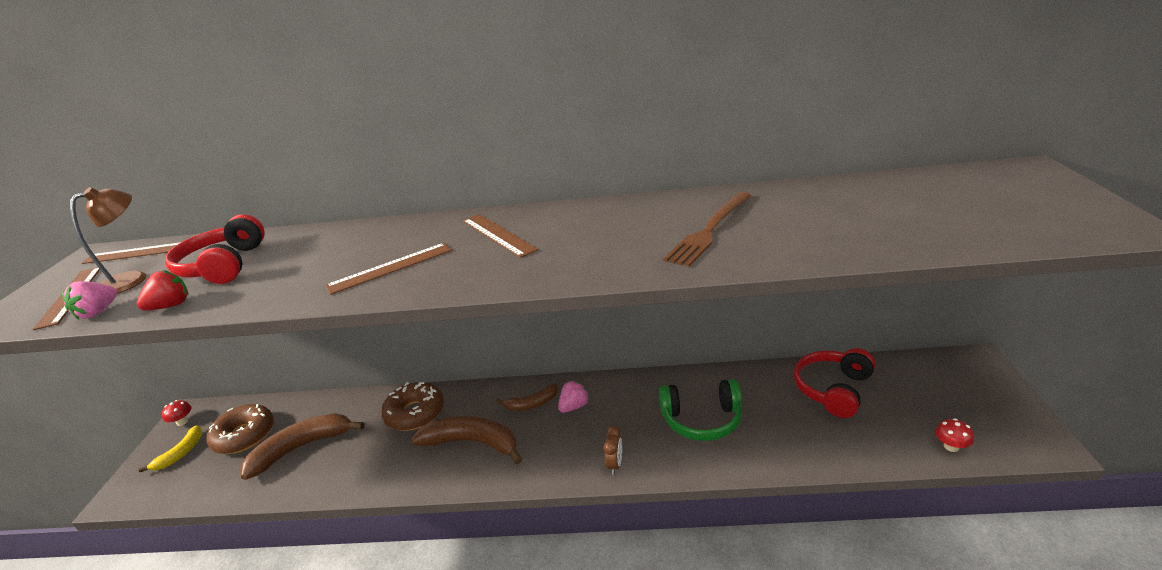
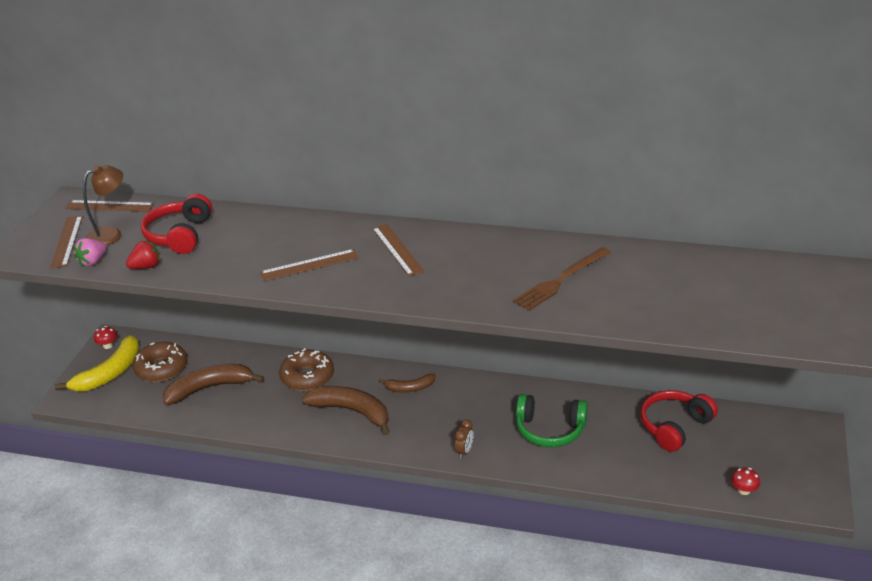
camera: 10 degrees right, 5 degrees up
yellow banana [138,425,203,472] -> yellow banana [55,335,140,391], size x1.77
pink strawberry [558,381,590,413] -> none

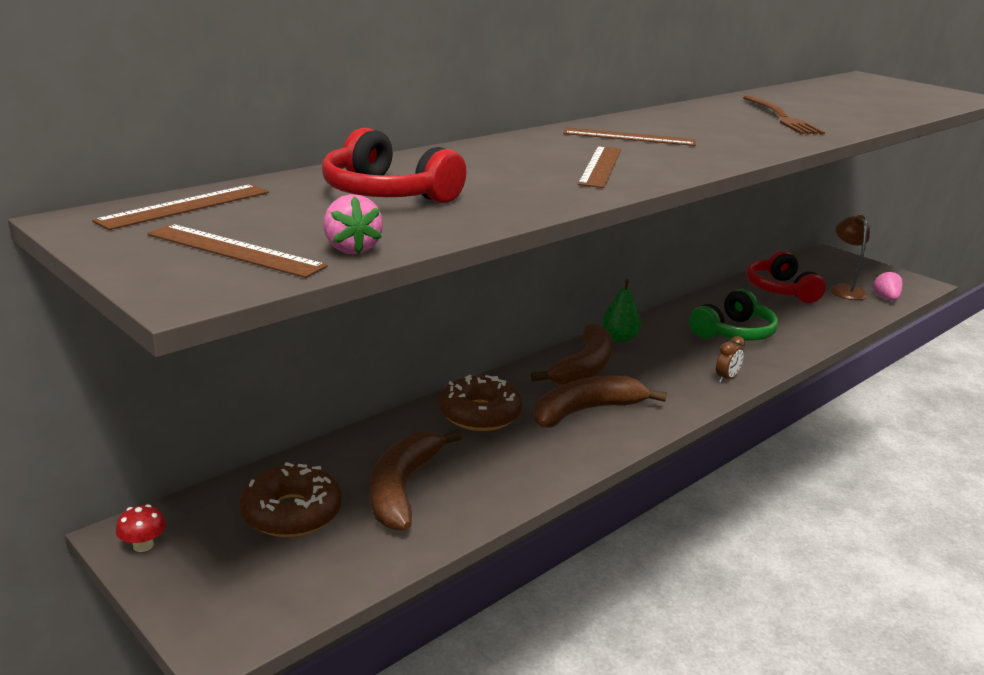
camera: 60 degrees left, 10 degrees down
yellow banana [55,335,140,391] -> none
brown lamp [83,165,123,246] -> brown lamp moved to [831,215,870,300]
red strawberry [126,241,160,269] -> none
brown banana [379,374,435,392] -> brown banana [531,323,613,385], size x1.77
brown clock [455,419,474,459] -> brown clock turned 75 degrees clockwise [716,336,745,383]
red mushroom [731,468,760,495] -> pink strawberry [873,270,903,301]
none -> green pear [602,279,641,343]

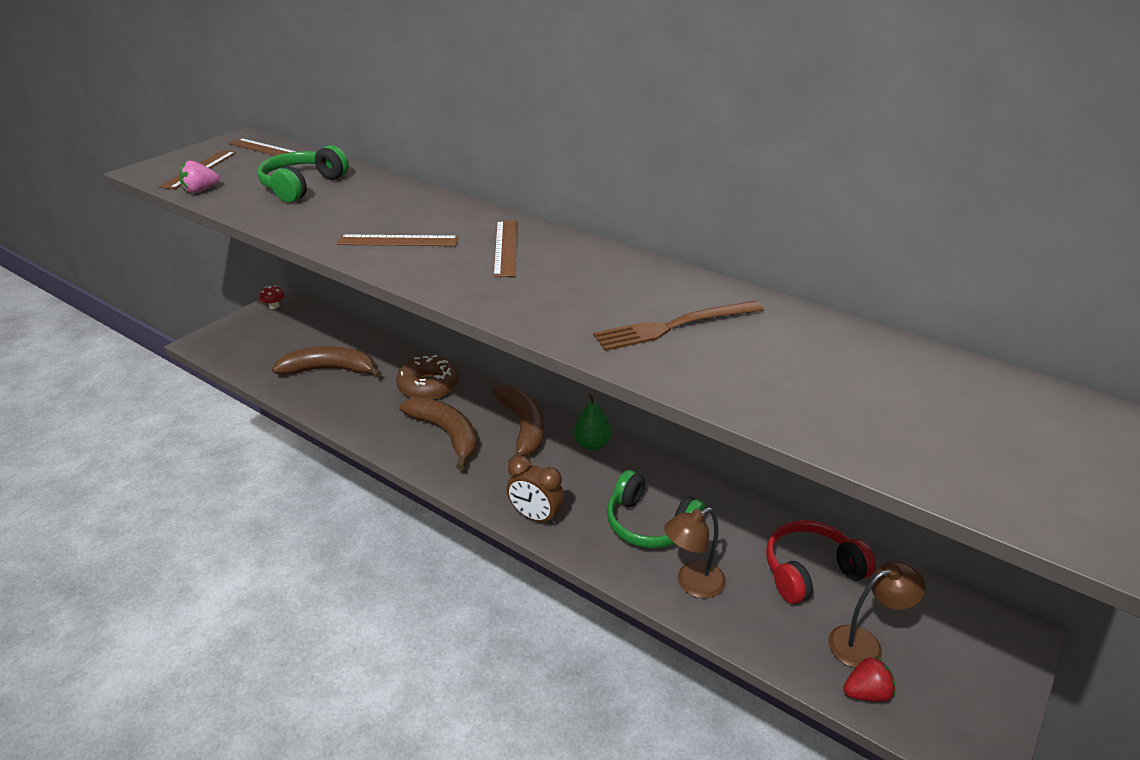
camera: 80 degrees right, 10 degrees up
brown donut [240,462,342,537] -> none
red headphones [322,128,466,203] -> green headphones [257,145,349,203]
brown banana [531,323,613,385] -> brown banana turned 120 degrees counterclockwise [492,385,545,462]
brown clock [716,336,745,383] -> brown clock [507,456,565,525], size x1.63
pink strawberry [873,270,903,301] -> red strawberry [843,656,895,702]
none -> brown lamp [664,507,726,598]

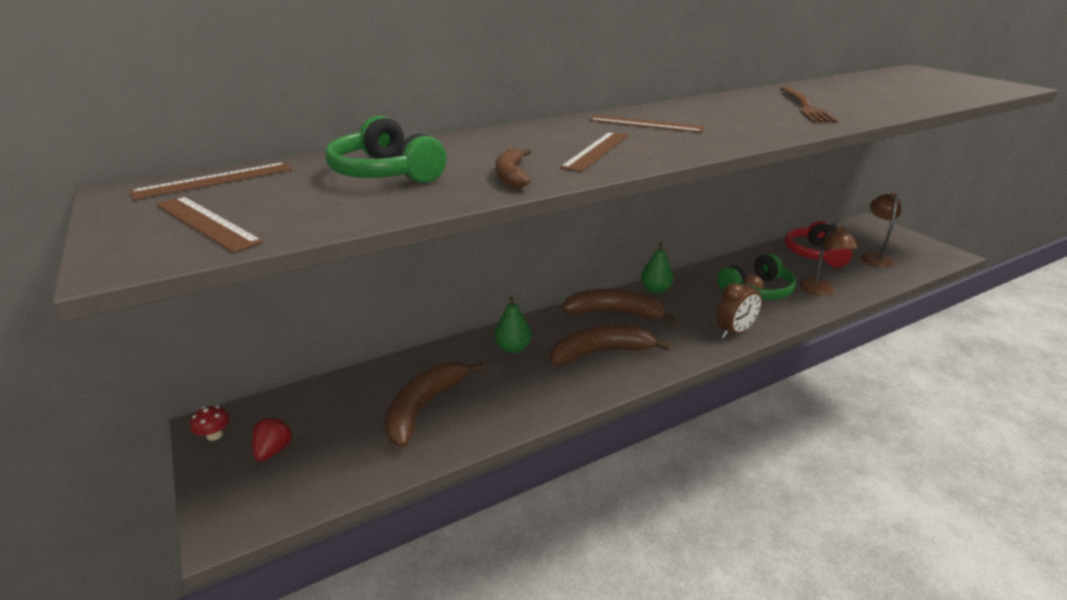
camera: 65 degrees left, 5 degrees down
pink strawberry [179,161,219,193] -> none
brown donut [396,355,458,399] -> green pear [495,295,532,353]
red strawberry [843,656,895,702] -> red strawberry moved to [252,416,294,462]
none -> brown banana [495,148,531,188]

